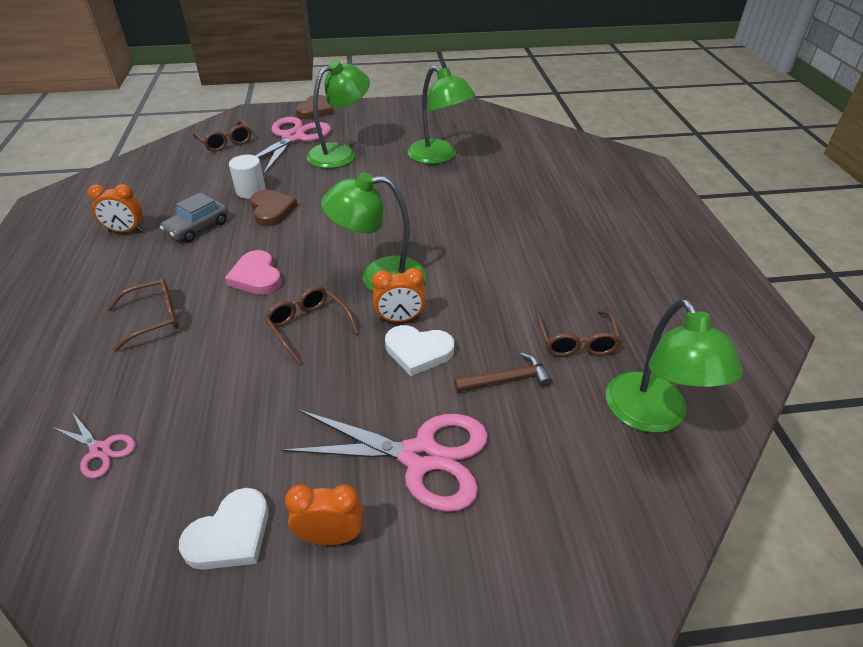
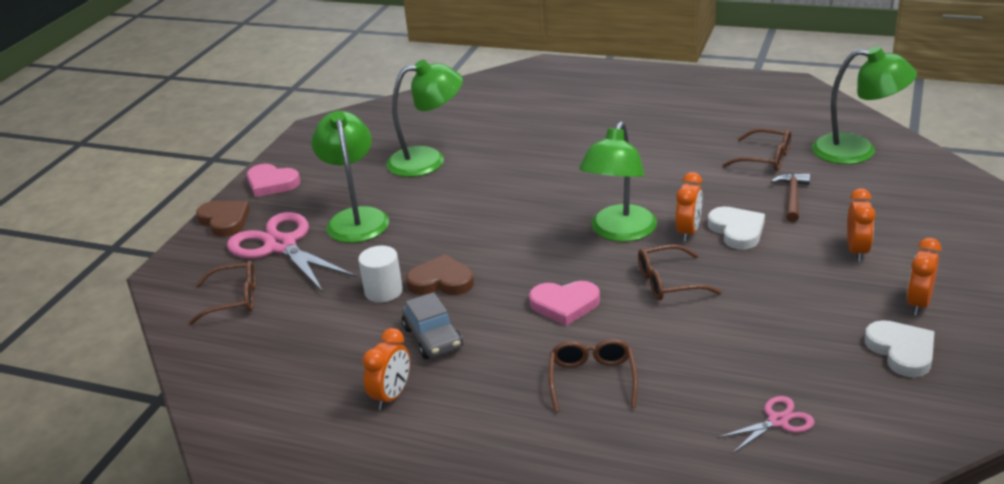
camera: 60 degrees left, 10 degrees down
pink scissors [282,410,488,512] -> orange clock [847,188,875,261]
white heart [385,325,454,376] -> white heart turned 60 degrees counterclockwise [708,207,765,249]
none -> pink heart [247,164,300,197]

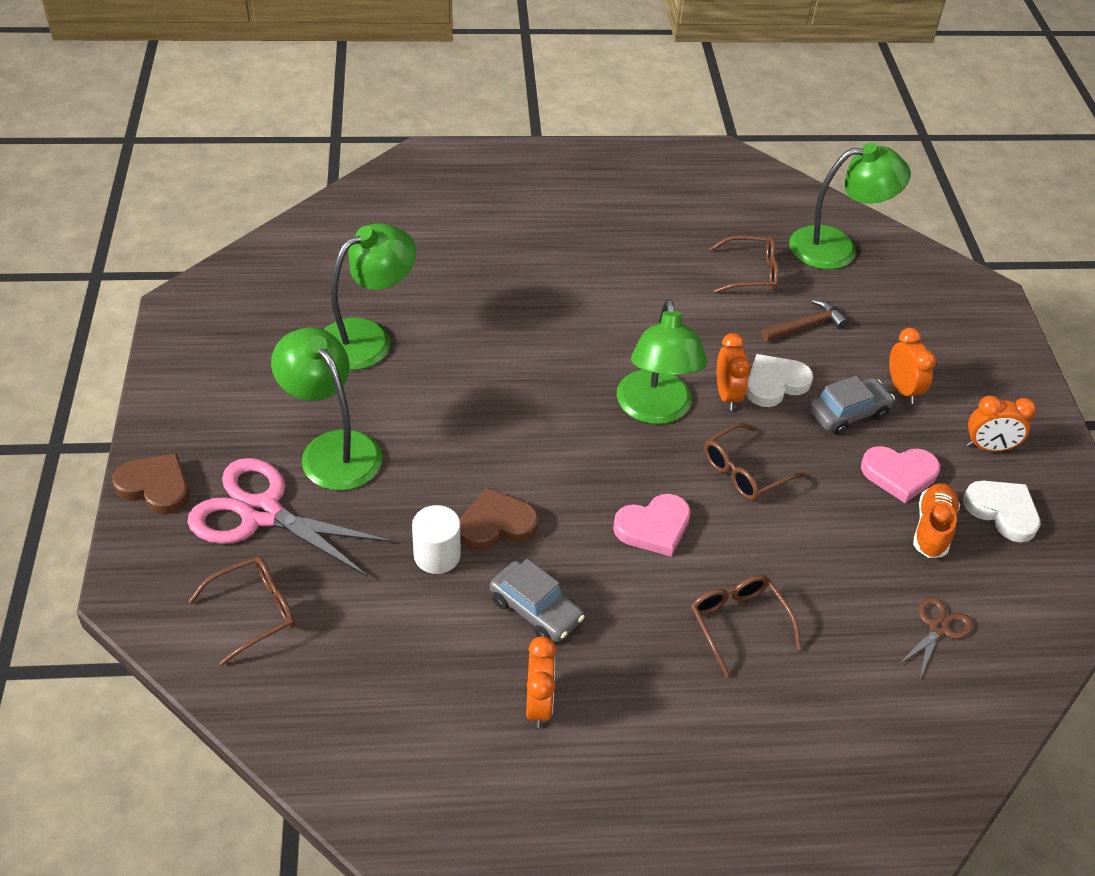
camera: 30 degrees left, 15 degrees up
pink heart [247,164,300,197] -> pink heart moved to [861,446,940,503]
white heart [708,207,765,249] -> white heart turned 75 degrees counterclockwise [746,354,813,407]
pink scissors [717,396,815,453] -> brown scissors [897,597,973,680]
brown hammer [771,173,810,222] -> brown hammer turned 75 degrees clockwise [761,300,848,342]
orange clock [907,238,941,315] -> orange clock turned 90 degrees counterclockwise [967,395,1037,451]
none -> grey car [808,376,895,435]
none -> orange shoe [913,483,960,558]

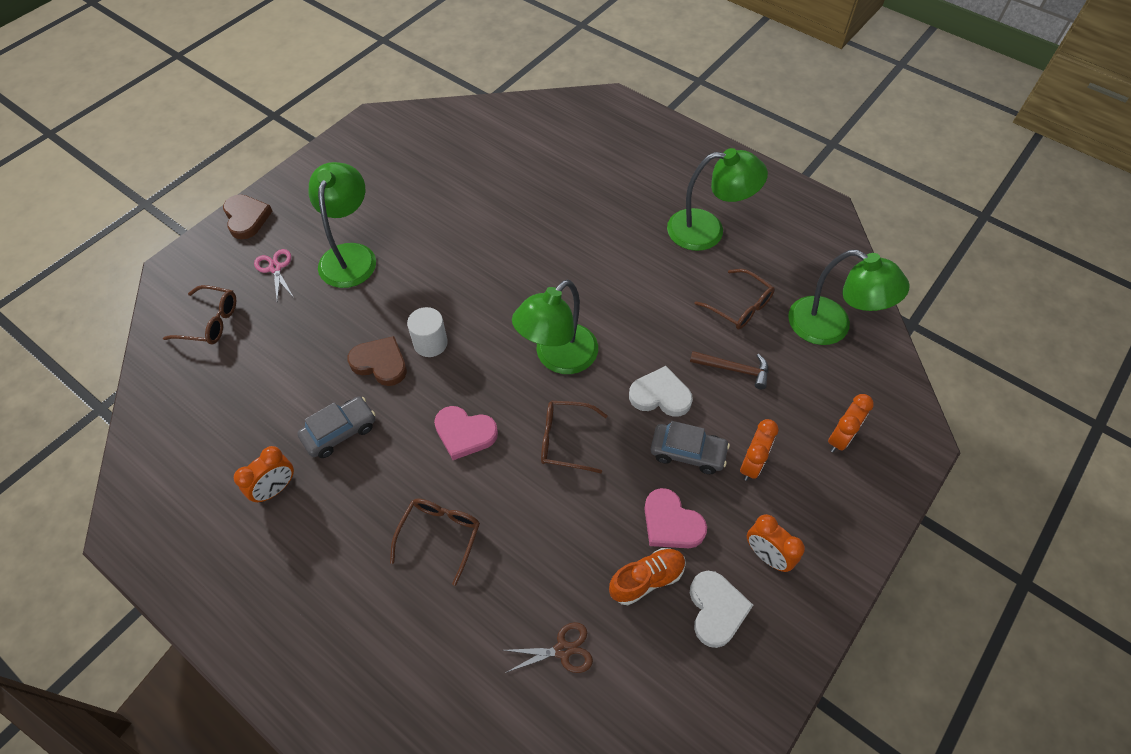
camera: 45 degrees right, 10 degrees up
pink scissors [187,458,393,577] -> pink scissors [254,249,294,301], size x0.48
green lamp [324,223,417,370] -> green lamp moved to [667,148,768,251]
white cylinder [412,505,461,574] -> white cylinder moved to [407,307,448,357]
grey car [490,559,585,642] -> grey car turned 120 degrees counterclockwise [297,396,376,458]
orange clock [717,333,750,410] -> orange clock moved to [828,394,874,452]

